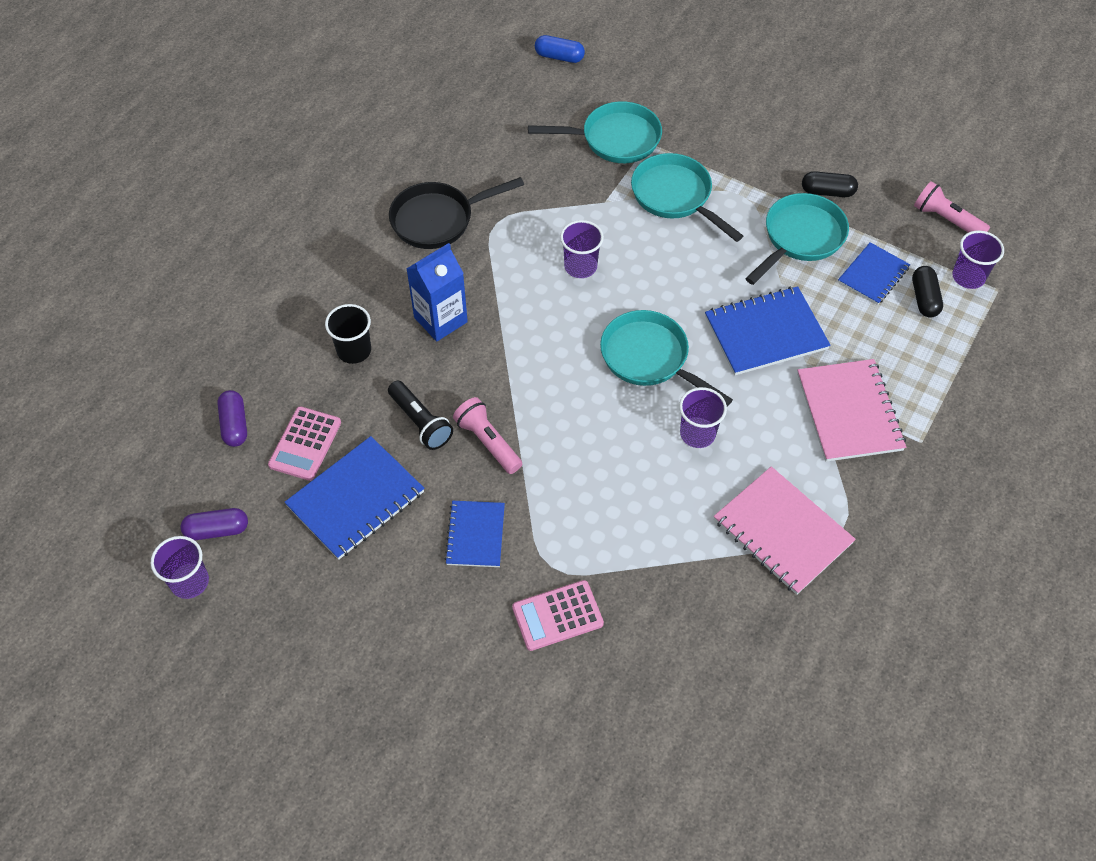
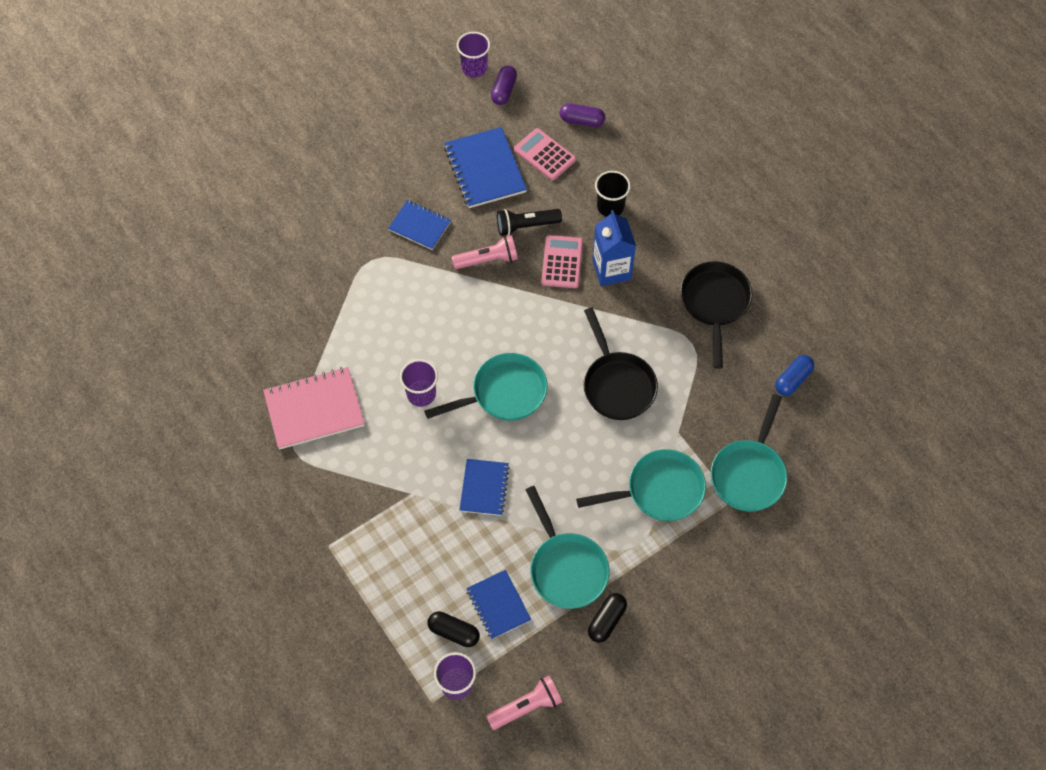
camera: 115 degrees right, 5 degrees up
pink calculator [512,580,604,651] -> pink calculator moved to [541,235,583,288]
blue capsule [535,35,585,63] -> blue capsule moved to [775,355,814,396]
purple cup [560,220,604,278] -> black pan [584,308,658,420]
blue notebook [705,286,831,375] -> blue notebook [459,459,510,516], size x0.62
pink notebook [797,359,906,462] -> none

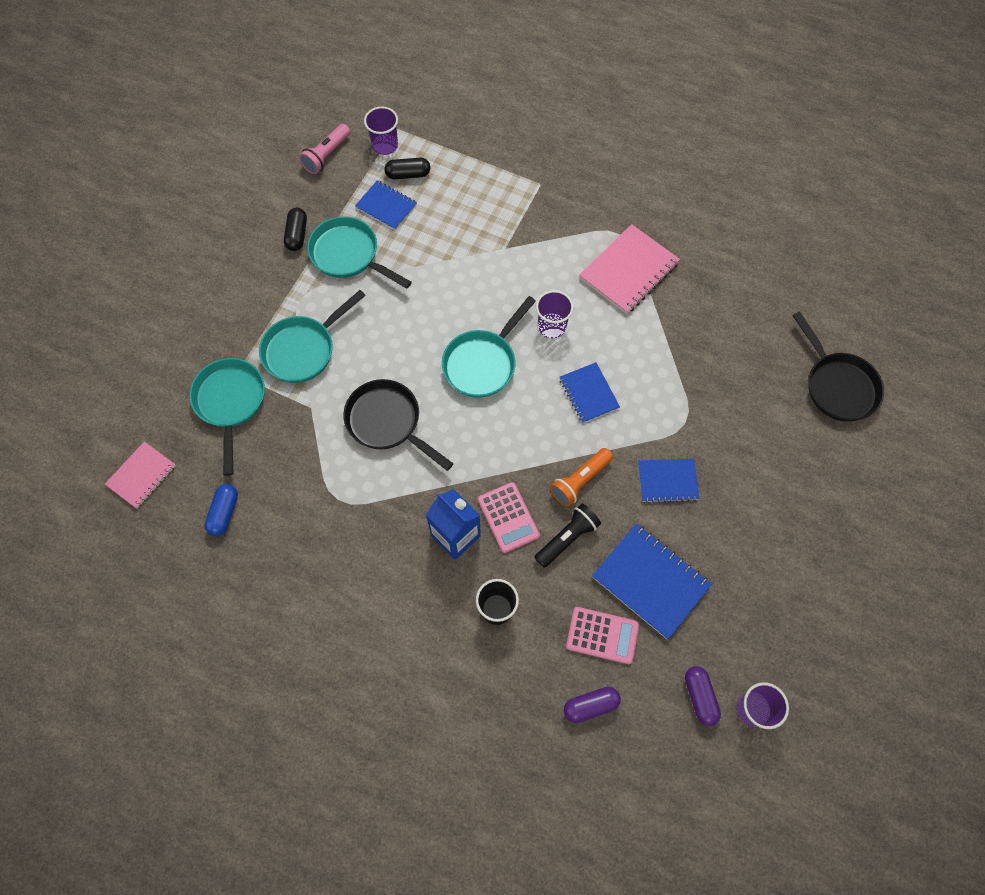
camera: 150 degrees right, 5 degrees up
pink flashlight [452,235,518,269] -> orange flashlight [550,448,613,507]
blue notebook [459,459,510,516] -> blue notebook moved to [560,363,620,423]
black pan [680,261,752,369] -> black pan moved to [792,311,884,422]
none -> pink notebook [105,441,176,508]

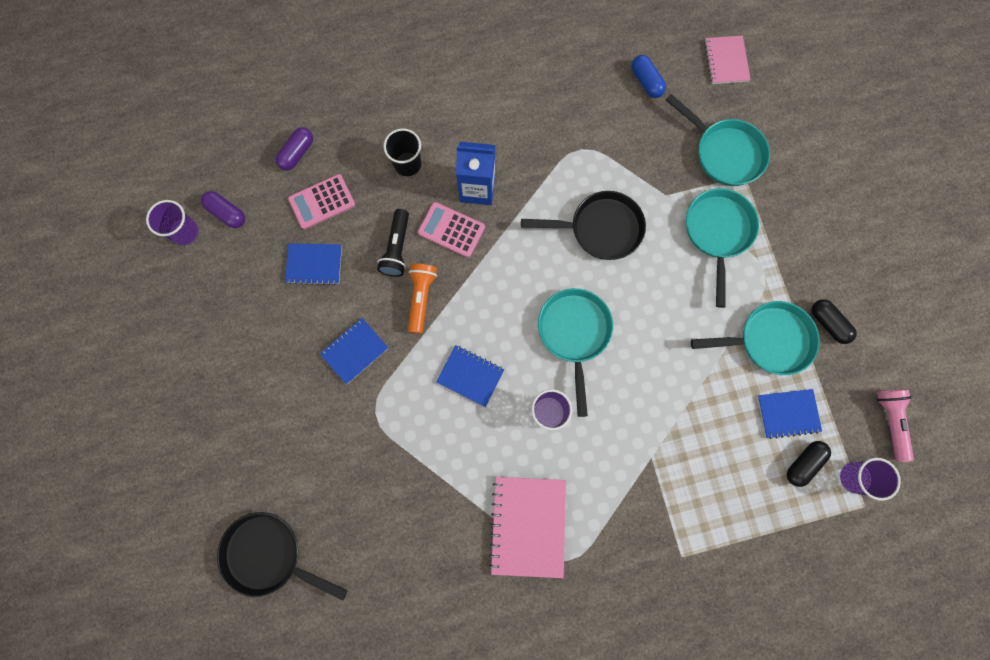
camera: 140 degrees right, 10 degrees up
blue notebook [592,523,712,639] -> blue notebook [285,243,342,285], size x0.62

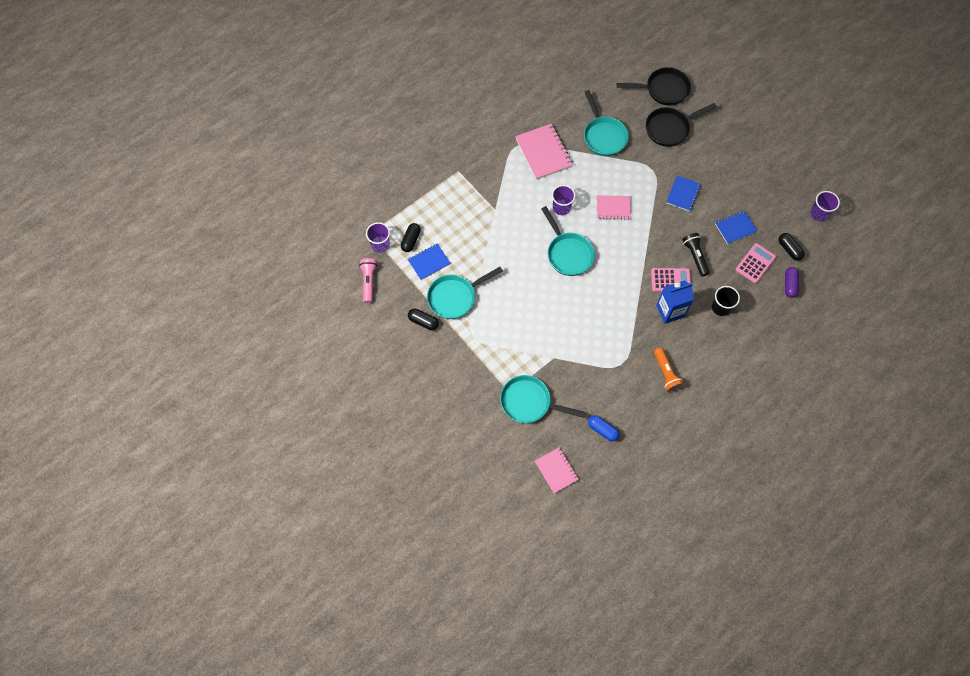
camera: 155 degrees right, 10 degrees down
purple capsule [201,191,245,228] -> none
orange flashlight [408,264,437,334] -> orange flashlight moved to [654,348,684,393]
blue notebook [436,345,504,407] -> pink notebook [597,195,631,220]
black pan [521,191,646,260] -> black pan moved to [646,103,717,147]
turquoise pan [686,188,759,308] -> turquoise pan moved to [584,90,629,156]
pink flashlight [877,389,914,462] -> pink flashlight turned 150 degrees counterclockwise [359,258,378,303]
none -> black capsule [779,233,805,261]

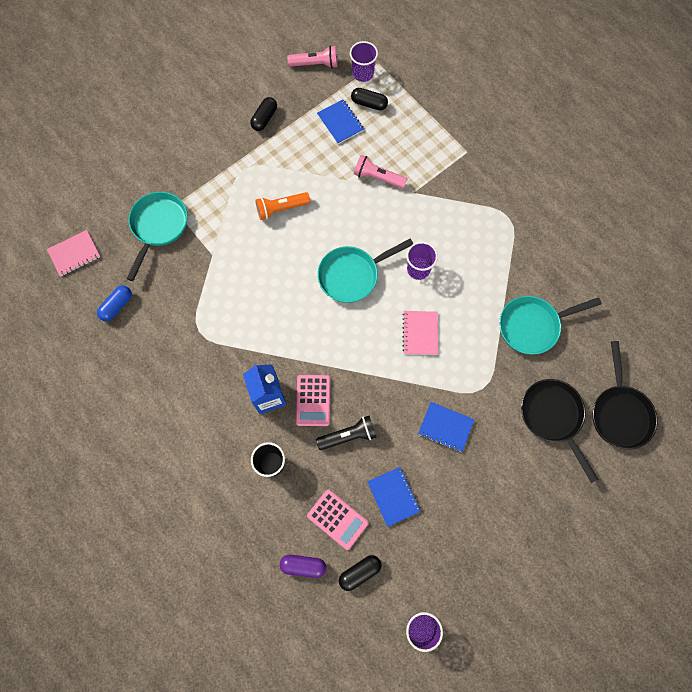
camera: 90 degrees right, 5 degrees up
turquoise pan [427,267,503,319] -> none
pink notebook [515,124,573,180] -> none
orange flashlight [654,348,684,393] -> orange flashlight moved to [255,192,310,220]
none -> pink flashlight [354,155,407,189]

